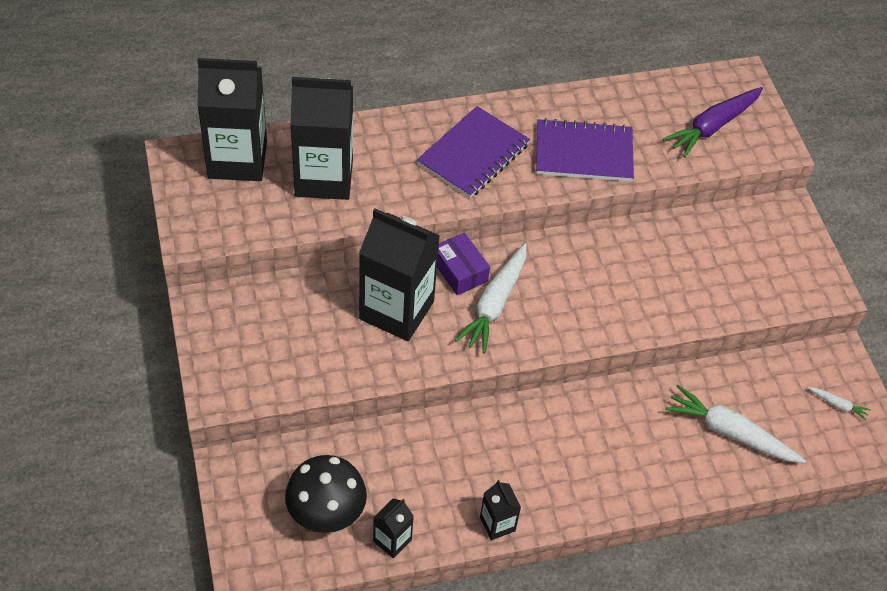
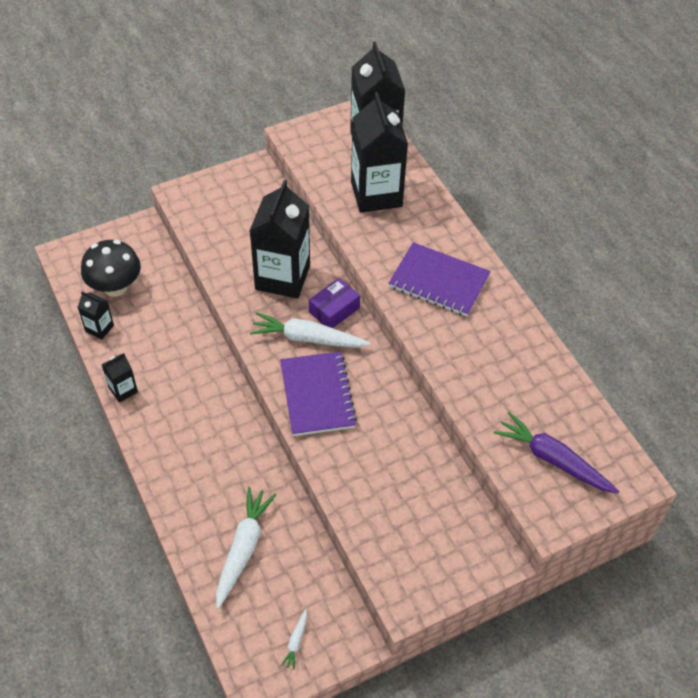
camera: 80 degrees right, 0 degrees up
purple notebook [536,118,634,182] -> purple notebook moved to [280,351,357,436]

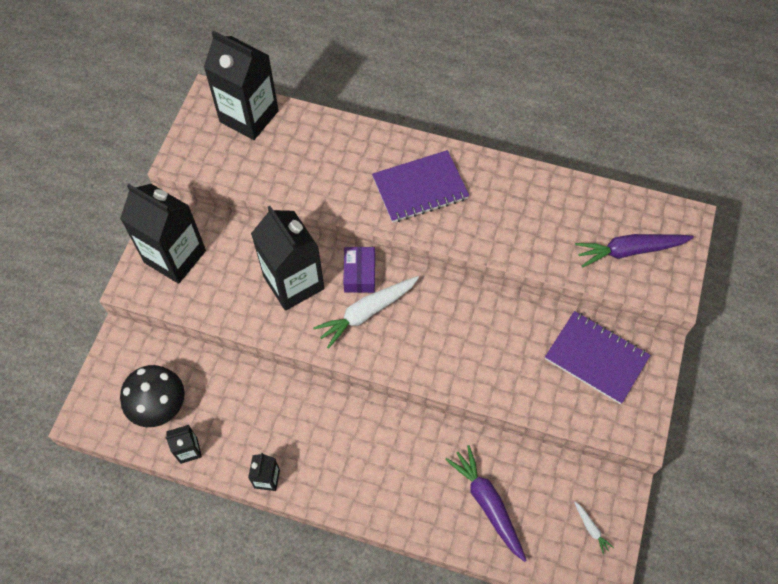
camera: 45 degrees left, 10 degrees up
white carrot [216,487,276,609] -> purple carrot [445,445,527,562]
purple notebook [280,351,357,436] -> purple notebook moved to [545,311,650,404]
black carton [351,92,408,213] -> black carton moved to [120,184,206,284]

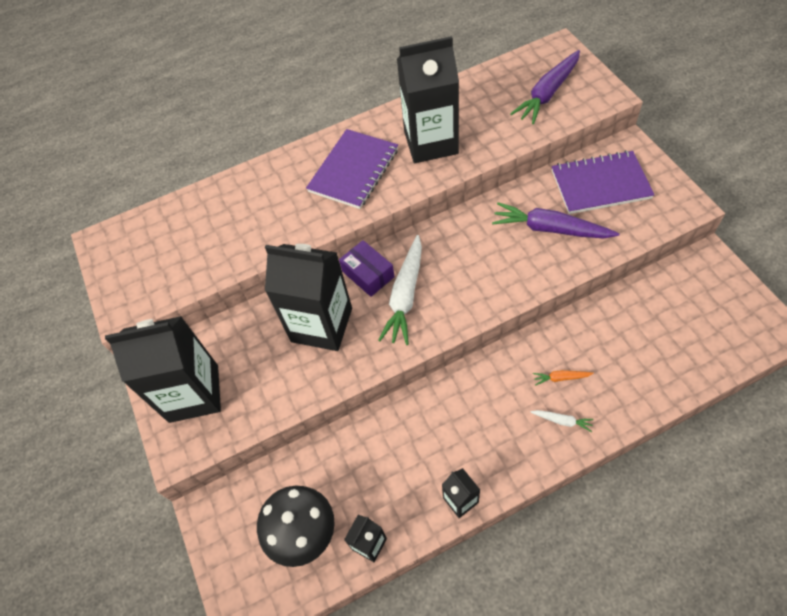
camera: 35 degrees left, 5 degrees down
black carton [204,31,279,140] -> black carton moved to [397,36,459,163]
purple carrot [445,445,527,562] -> purple carrot moved to [492,202,620,238]
white carrot [574,502,614,554] -> white carrot moved to [530,410,594,432]
none -> orange carrot [533,370,594,386]

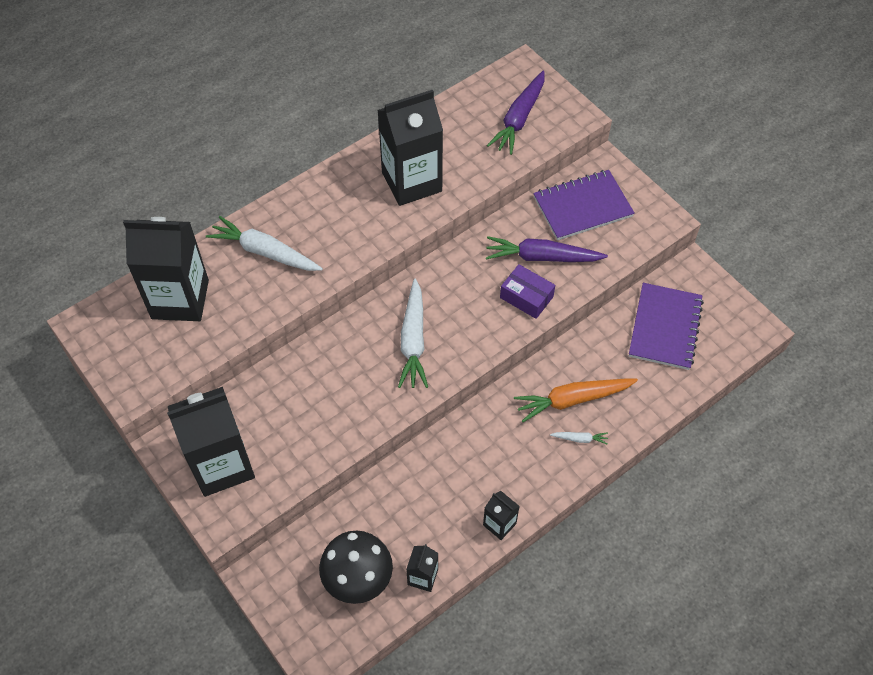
camera: 20 degrees left, 0 degrees up
black carton [265,244,352,351] -> black carton moved to [123,217,209,321]
purple notebook [306,129,398,209] -> purple notebook moved to [629,283,704,370]
purple box [339,240,395,297] -> purple box moved to [500,264,555,319]
orange carrot [533,370,594,386] -> orange carrot [514,379,638,422], size x2.22
none -> white carrot [206,216,323,271]

